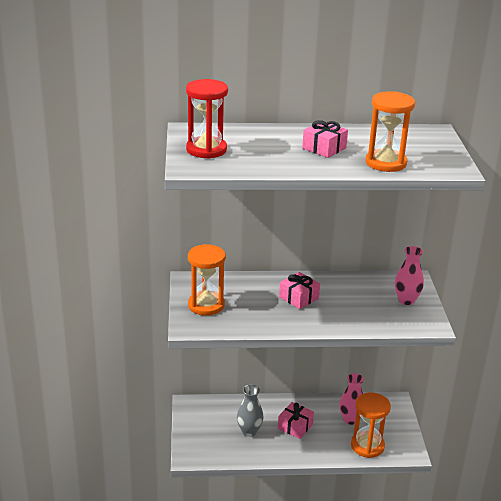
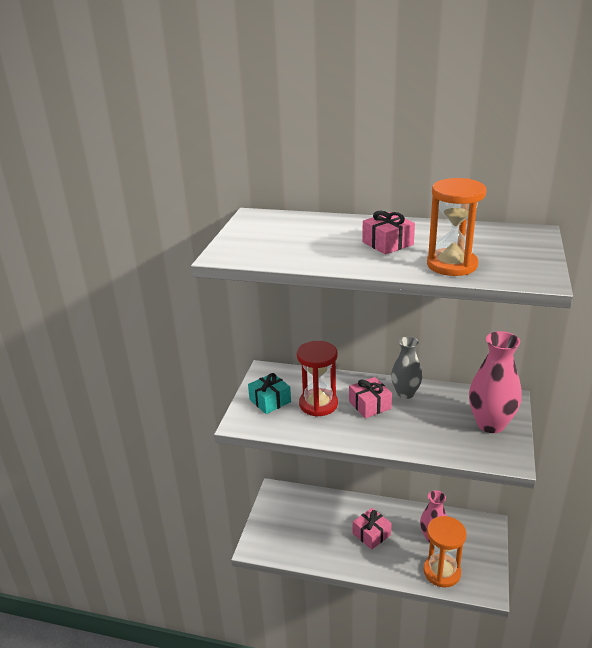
camera: 20 degrees right, 0 degrees up
red hourglass [186,79,228,159] -> red hourglass moved to [297,341,338,417]
orange hourglass [188,244,226,316] -> turquoise gift [248,373,291,414]
grey vase [237,384,264,437] -> grey vase moved to [391,336,423,399]
pink vase [395,246,424,305] -> pink vase [469,331,521,433], size x1.51

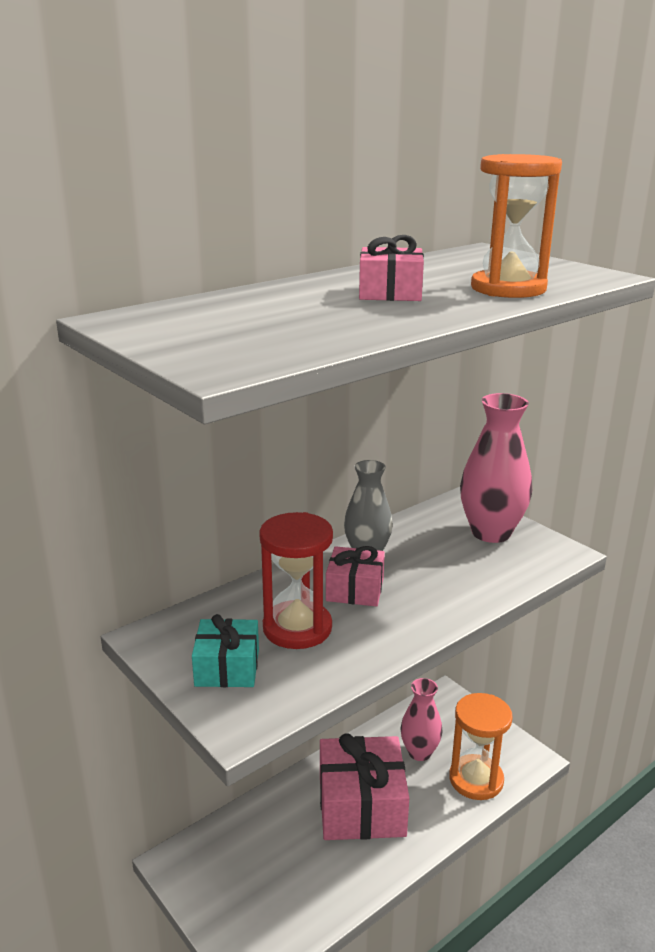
camera: 55 degrees left, 5 degrees down
pink gift [353,508,392,550] -> pink gift [320,733,409,840], size x1.83

